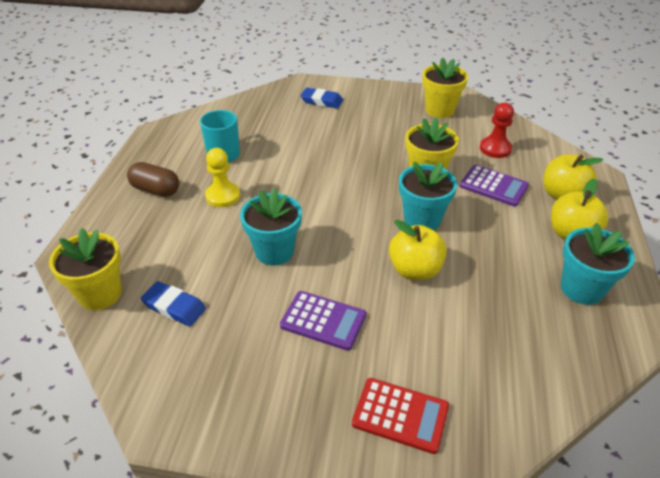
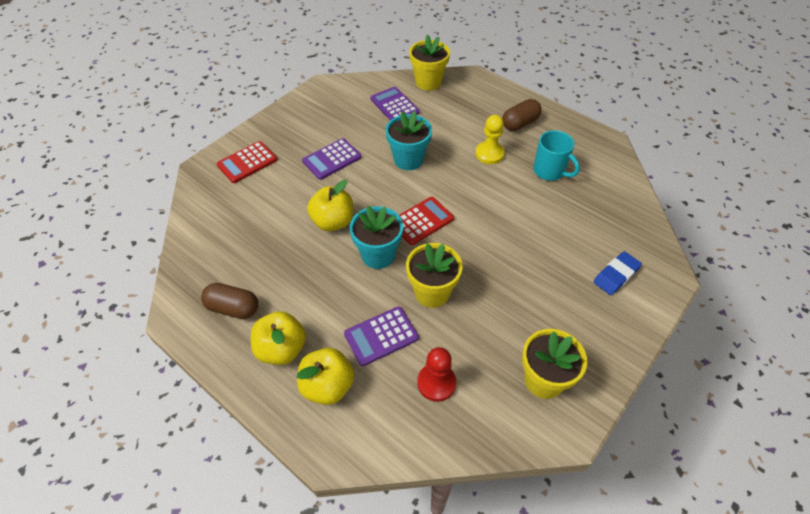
camera: 120 degrees right, 10 degrees up
blue eraser [141,281,206,326] -> purple calculator [371,87,420,120]
turquoise flower pot [561,223,635,305] -> brown capsule [201,283,258,319]
none -> red calculator [399,197,454,245]

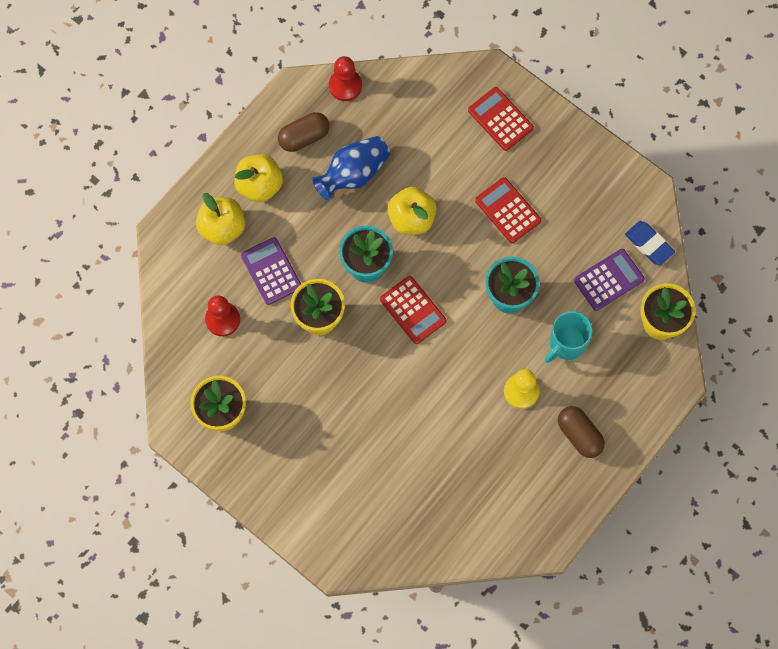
camera: 90 degrees right, 20 degrees up
brown capsule [201,283,258,319] -> brown capsule turned 45 degrees clockwise [278,112,329,152]
purple calculator [302,138,362,180] -> red calculator [475,177,541,243]
turquoise mug [533,130,580,181] -> turquoise mug moved to [545,311,593,363]
blue eraser [593,251,642,295] -> blue eraser moved to [625,221,675,265]
none -> blue vase [312,136,390,200]
none -> red pawn [329,56,362,101]

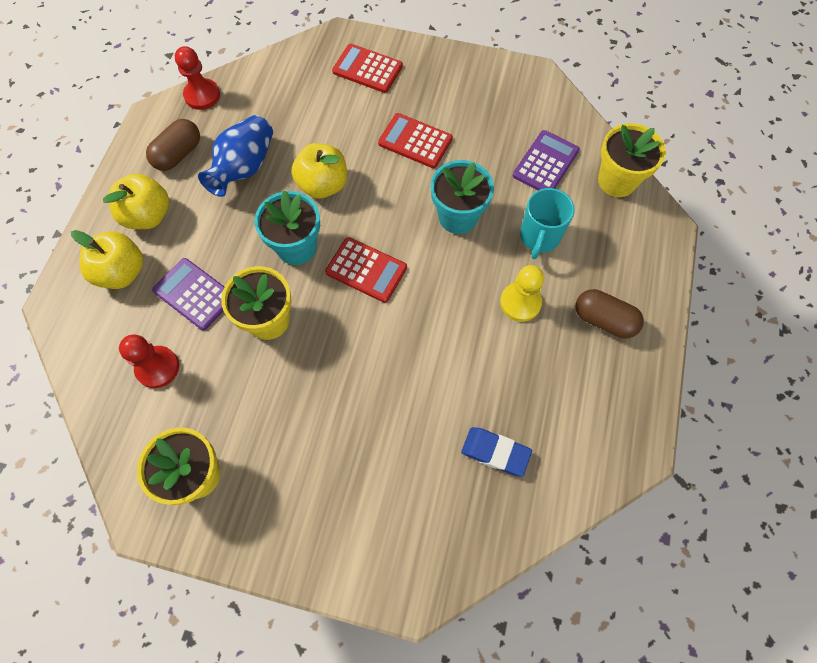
camera: 25 degrees left, 5 degrees down
blue eraser [625,221,675,265] -> blue eraser moved to [461,427,532,476]

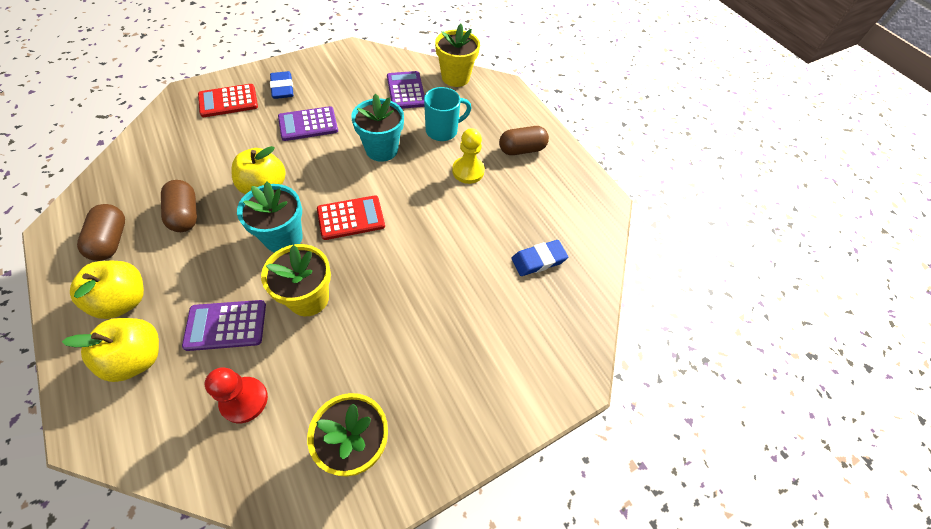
camera: 50 degrees left, 10 degrees down
red pawn [175,46,220,110] -> none
blue vase [198,115,273,197] -> brown capsule [161,180,197,232]
red calculator [378,113,453,168] -> purple calculator [278,106,338,141]
turquoise mug [520,188,575,259] -> turquoise mug turned 90 degrees counterclockwise [424,87,471,141]
none -> blue eraser [270,71,294,99]

